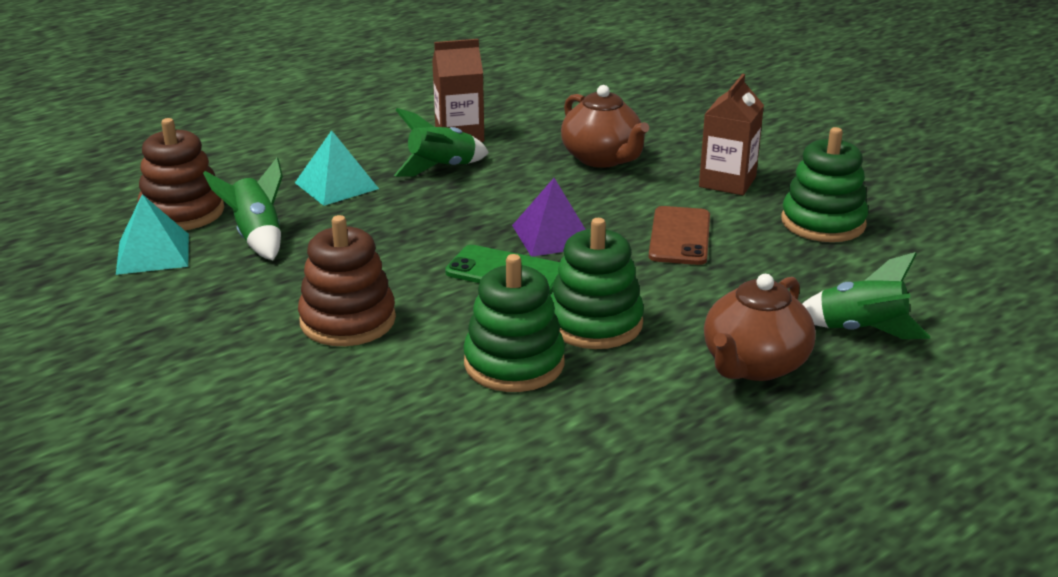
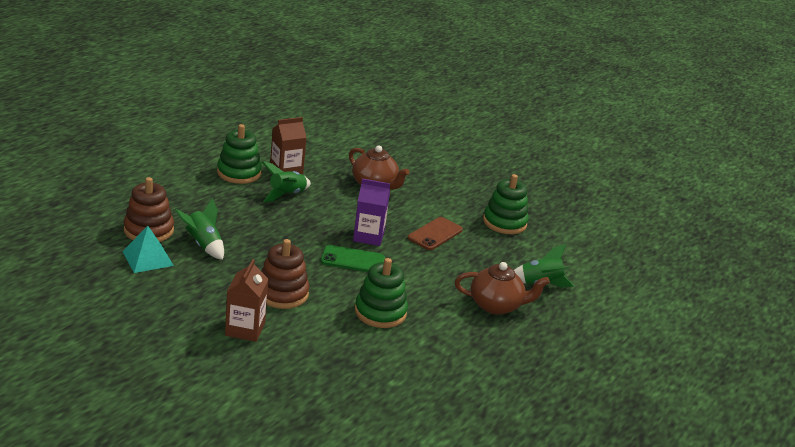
camera: 20 degrees left, 0 degrees up
turquoise pyramid [295,130,379,206] -> none
purple pyramid [512,178,586,257] -> purple carton [353,179,390,246]
green stacking toy [550,218,644,349] -> green stacking toy moved to [217,124,262,184]
brown phone [649,206,710,265] -> brown phone turned 45 degrees clockwise [408,217,463,250]
brown carton [699,74,764,195] -> brown carton moved to [225,259,268,342]
brown teapot [704,274,816,381] -> brown teapot turned 105 degrees counterclockwise [455,262,550,315]

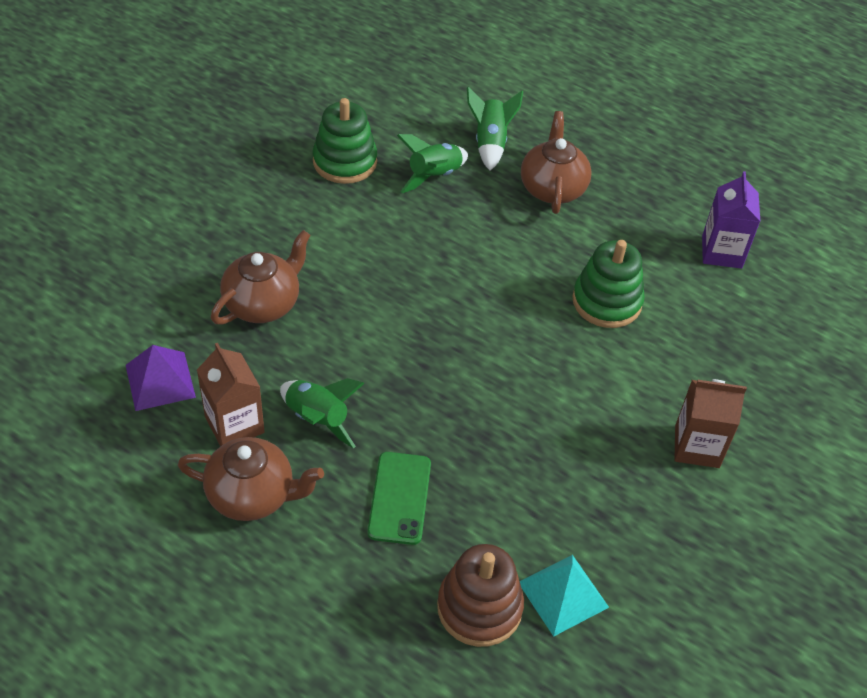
camera: 90 degrees left, 20 degrees up
green rocket [175,198,224,260] -> green rocket moved to [397,134,468,193]
green stacking toy [217,124,262,184] -> brown teapot [178,437,324,521]
brown stacking toy [261,239,310,309] -> none
green phone [321,245,385,272] -> green phone moved to [368,452,431,545]
purple carton [353,179,390,246] -> purple carton moved to [702,171,760,269]
brown phone [408,217,463,250] -> none
none -> purple pyramid [126,345,196,411]

